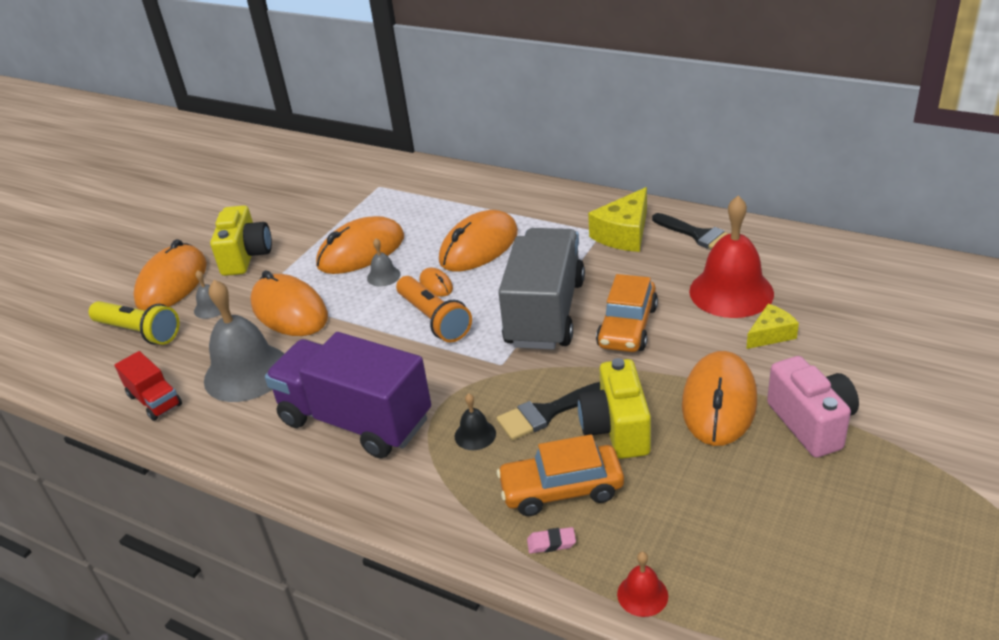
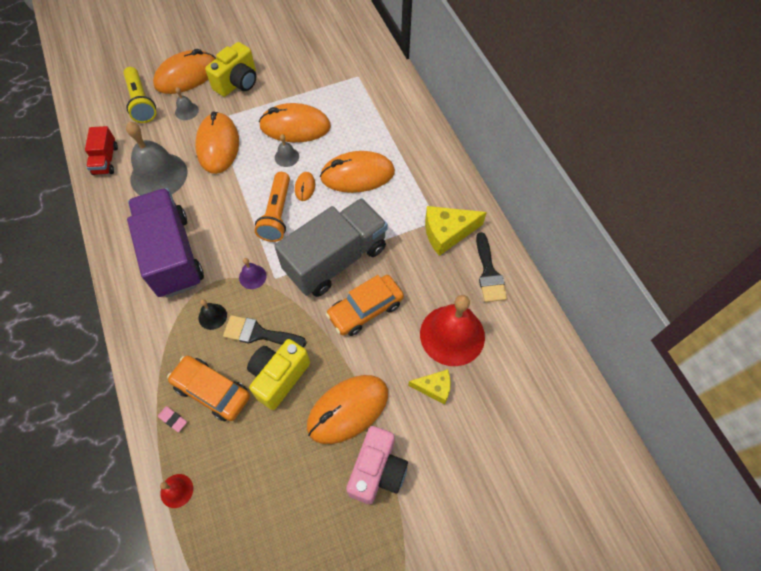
camera: 35 degrees right, 25 degrees up
none -> purple bell [239,258,267,289]

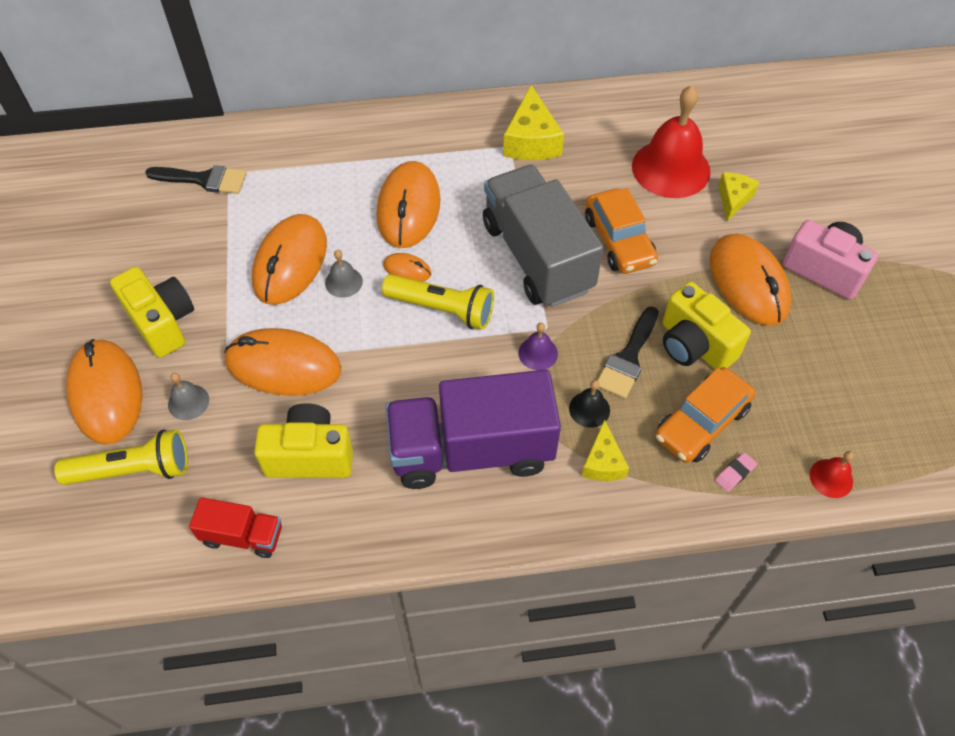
camera: 75 degrees left, 5 degrees down
grey bell [126,122,188,195] -> yellow camera [254,403,353,478]
orange flashlight [255,172,290,242] -> yellow flashlight [382,274,494,330]
black brush [476,232,507,302] -> black brush moved to [145,165,247,194]
none -> yellow cheese [582,420,629,481]

